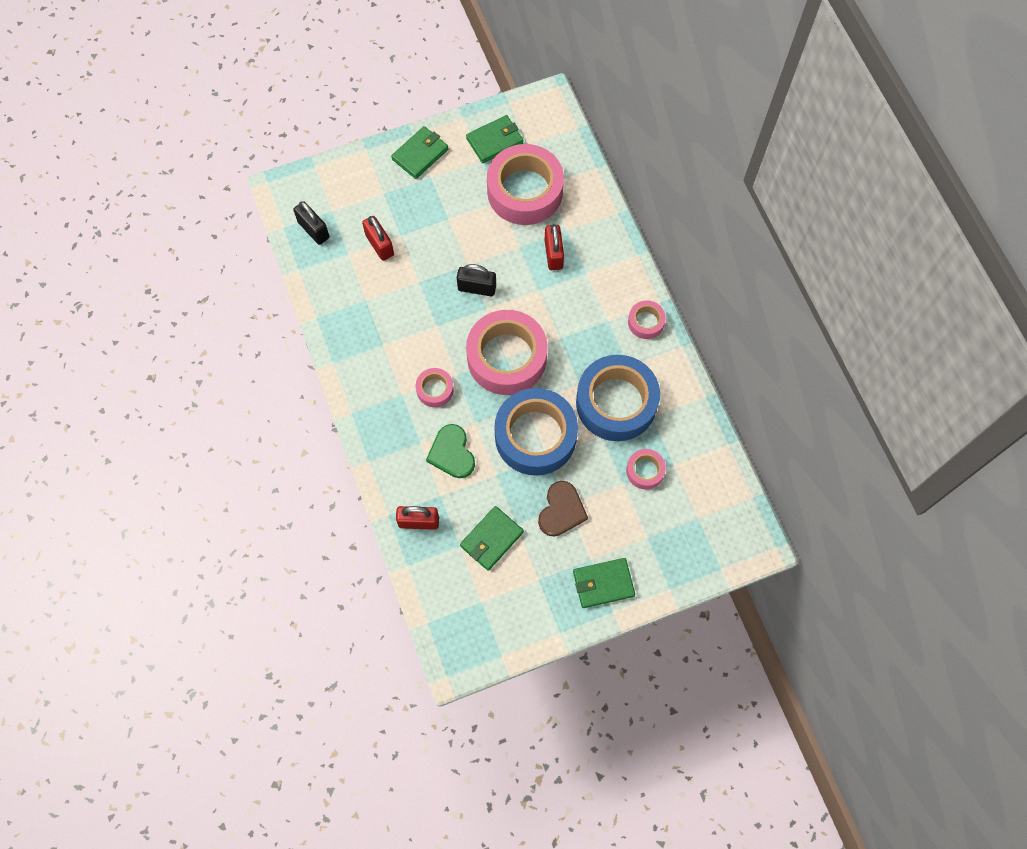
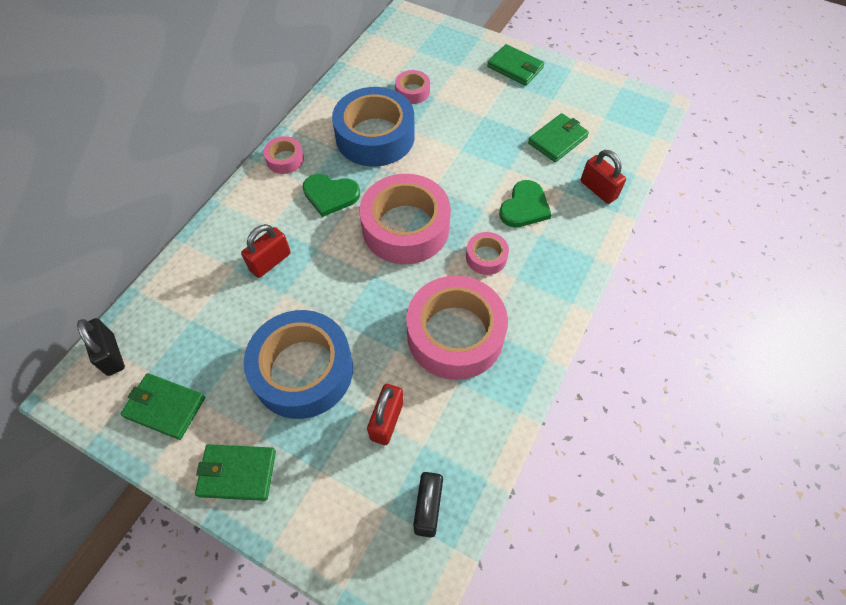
camera: 130 degrees left, 10 degrees down
black padlock [457,264,496,296] -> black padlock moved to [77,318,125,376]
green wallet [460,506,524,571] -> green wallet turned 45 degrees counterclockwise [528,113,589,162]
pink tape [487,144,564,225] -> pink tape moved to [406,276,508,380]
blue tape [494,388,578,476] -> blue tape moved to [244,310,353,419]
brown heart [538,481,588,537] -> none
none -> green heart [302,174,360,217]

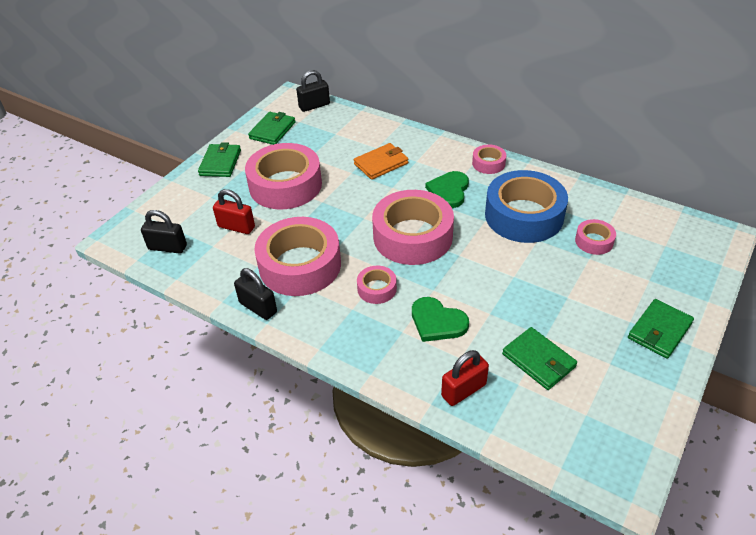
camera: 95 degrees right, 15 degrees down
red padlock [241,224,291,278] -> orange wallet [354,143,408,180]
blue tape [244,310,353,419] -> pink tape [245,143,322,209]
none -> black padlock [234,268,277,320]

